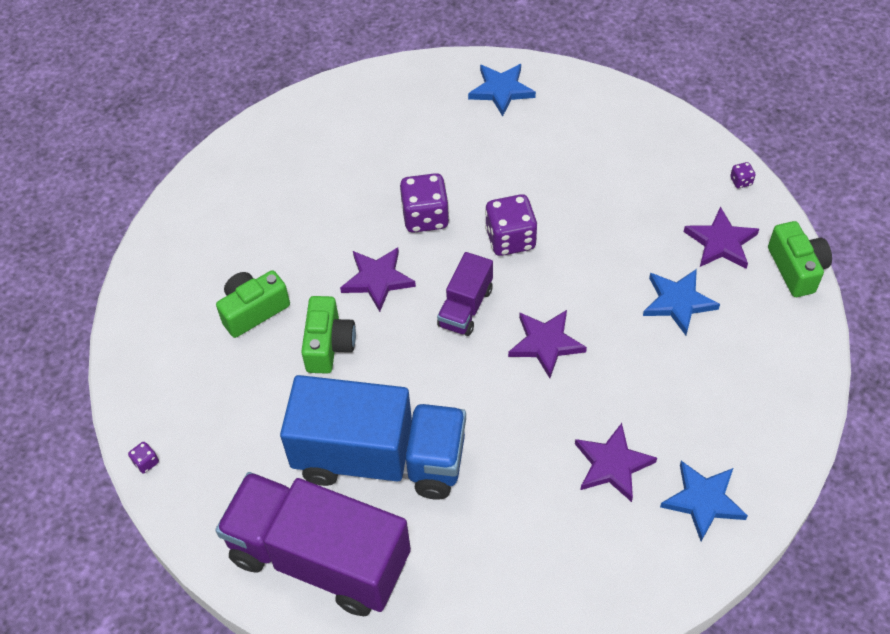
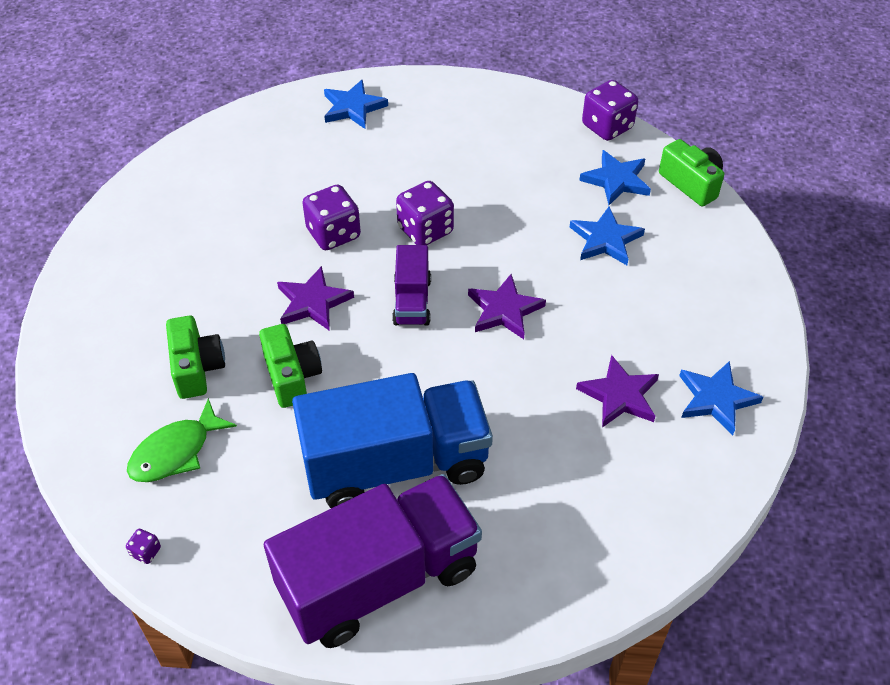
camera: 25 degrees left, 5 degrees down
purple truck [215,472,411,616] -> purple truck turned 150 degrees clockwise [264,474,482,648]
green camera [216,270,290,338] -> green camera turned 135 degrees clockwise [166,316,225,399]
purple star [684,207,759,269] -> blue star [579,150,651,205]
purple dice [730,162,755,188] -> purple dice [582,80,638,141], size x2.30
none -> green fish [127,398,237,482]

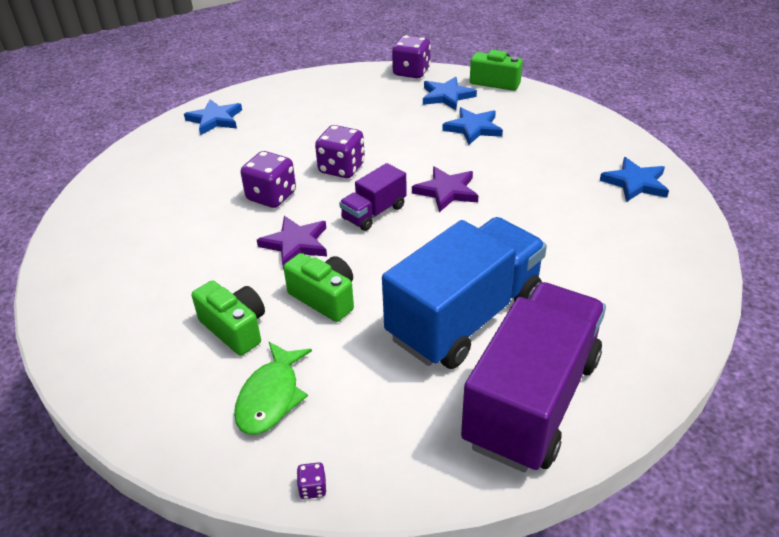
camera: 30 degrees left, 10 degrees down
purple truck [392,245,431,326] -> purple truck turned 75 degrees clockwise [339,163,407,231]
purple star [576,355,659,428] -> none

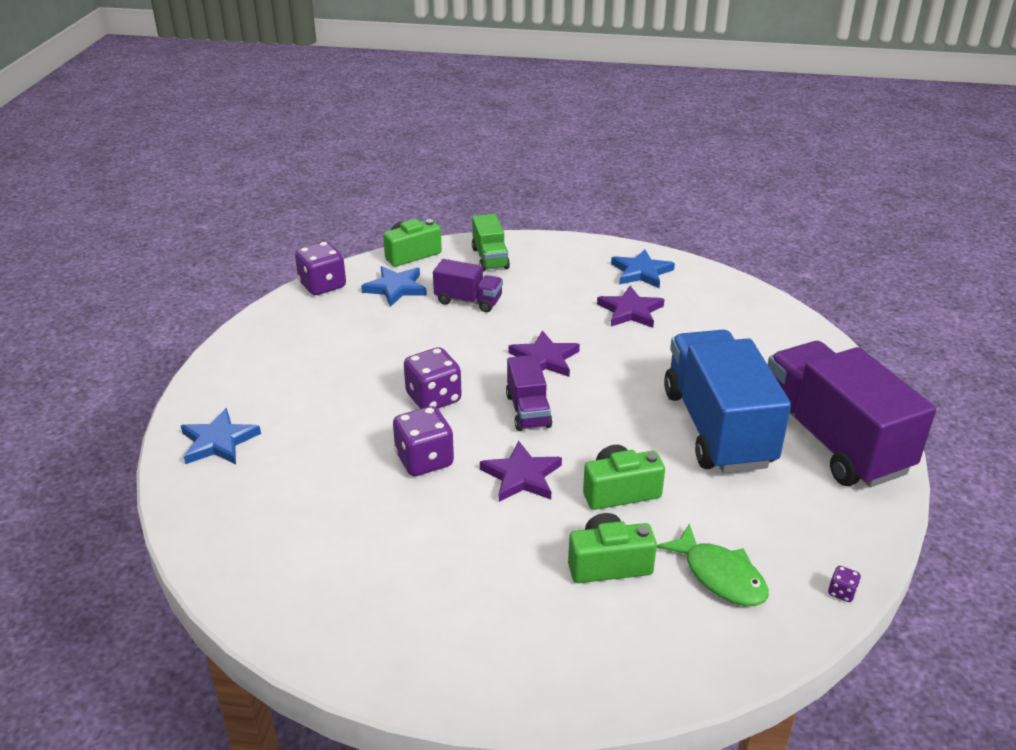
camera: 55 degrees left, 5 degrees down
blue star [442,107,503,145] -> purple truck [433,259,503,312]
none -> green truck [472,214,510,272]
none -> purple star [597,286,664,328]

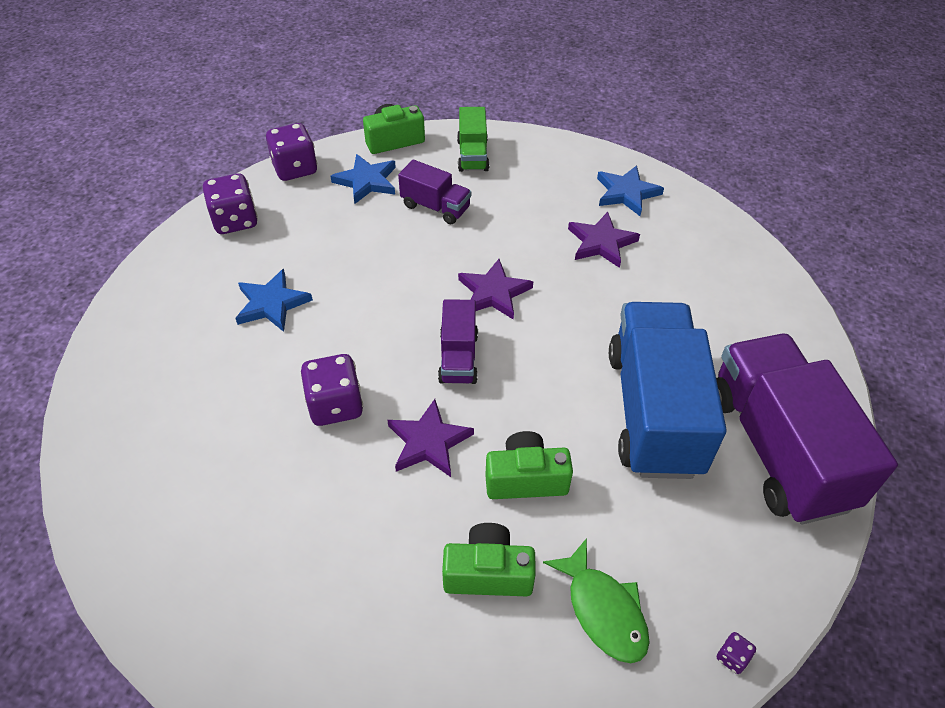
camera: 10 degrees right, 15 degrees up
blue star [181,408,261,464] -> blue star moved to [235,269,313,332]
purple dice [404,347,462,409] -> purple dice moved to [203,174,258,234]

